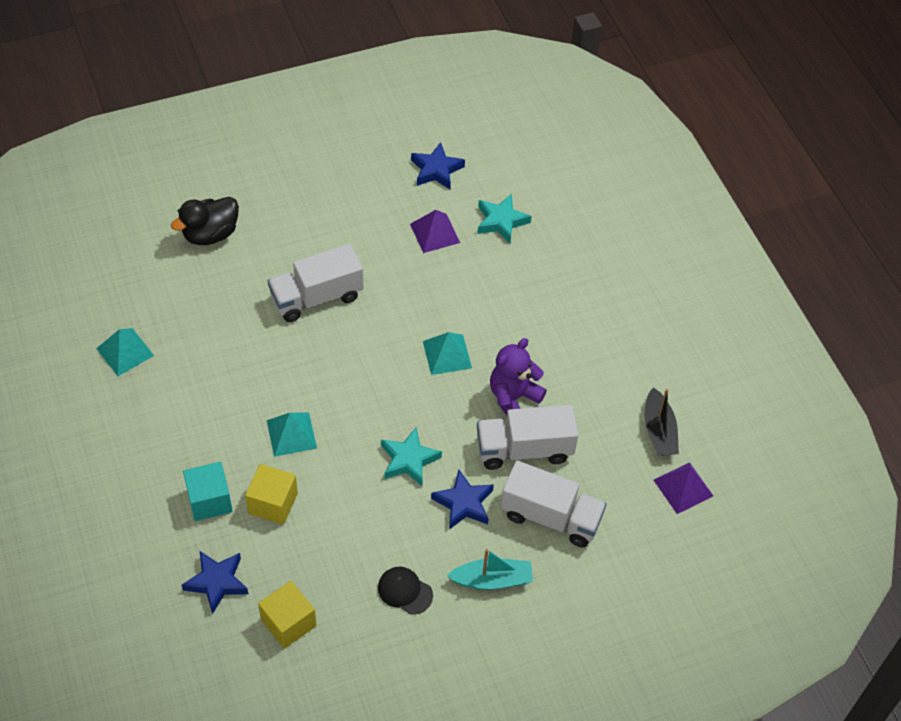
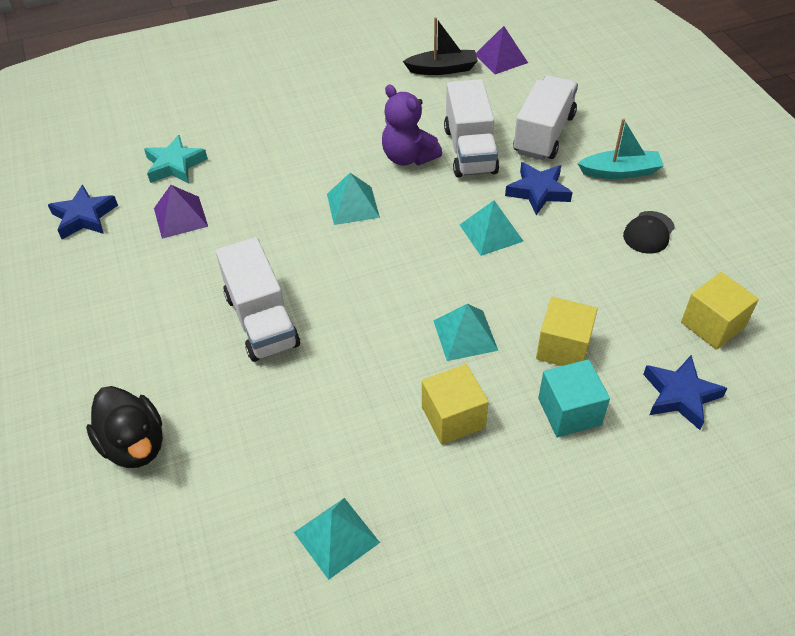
camera: 85 degrees left, 5 degrees down
turquoise star [381,427,442,486] -> turquoise pyramid [460,200,523,256]
turquoise boat [447,549,533,589] -> turquoise boat turned 90 degrees clockwise [577,118,664,179]
none -> yellow cube [422,364,489,445]

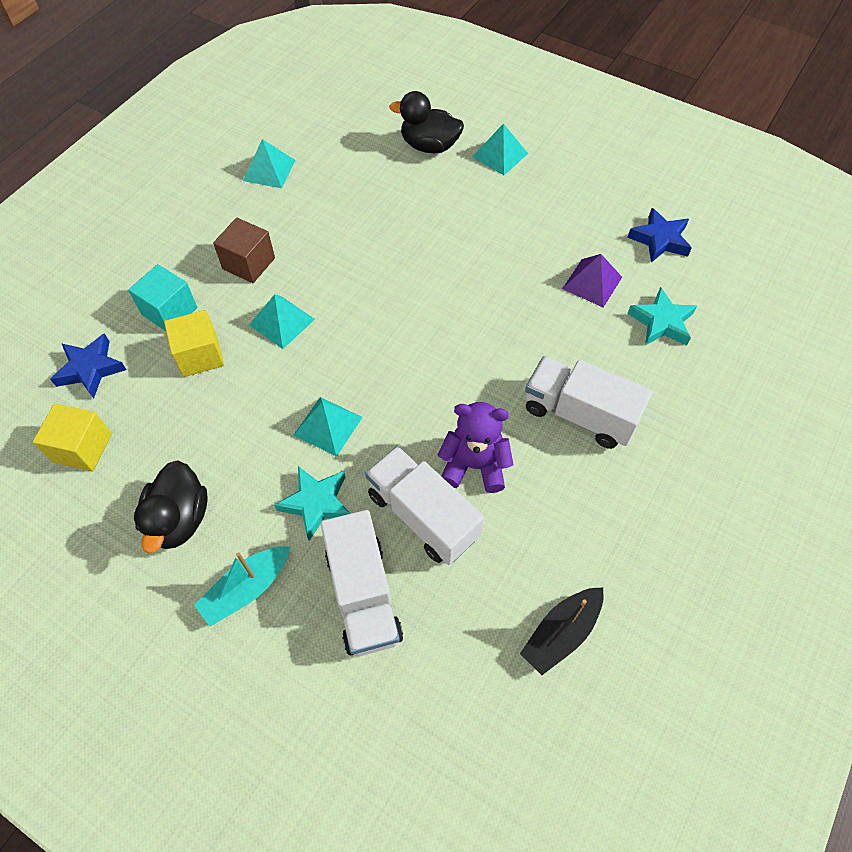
camera: 140 degrees right, 10 degrees up
white truck [216,237,300,362] -> white truck moved to [525,356,652,449]
turquoise pyramid [327,173,380,225] -> turquoise pyramid moved to [472,123,528,175]
yellow cube [422,364,489,445] -> brown cube [213,218,275,283]
purple pyramid [476,26,528,74] -> none
blue star [505,162,573,215] -> turquoise star [274,466,351,541]
black cap [623,211,675,254] -> black duck [134,461,208,554]

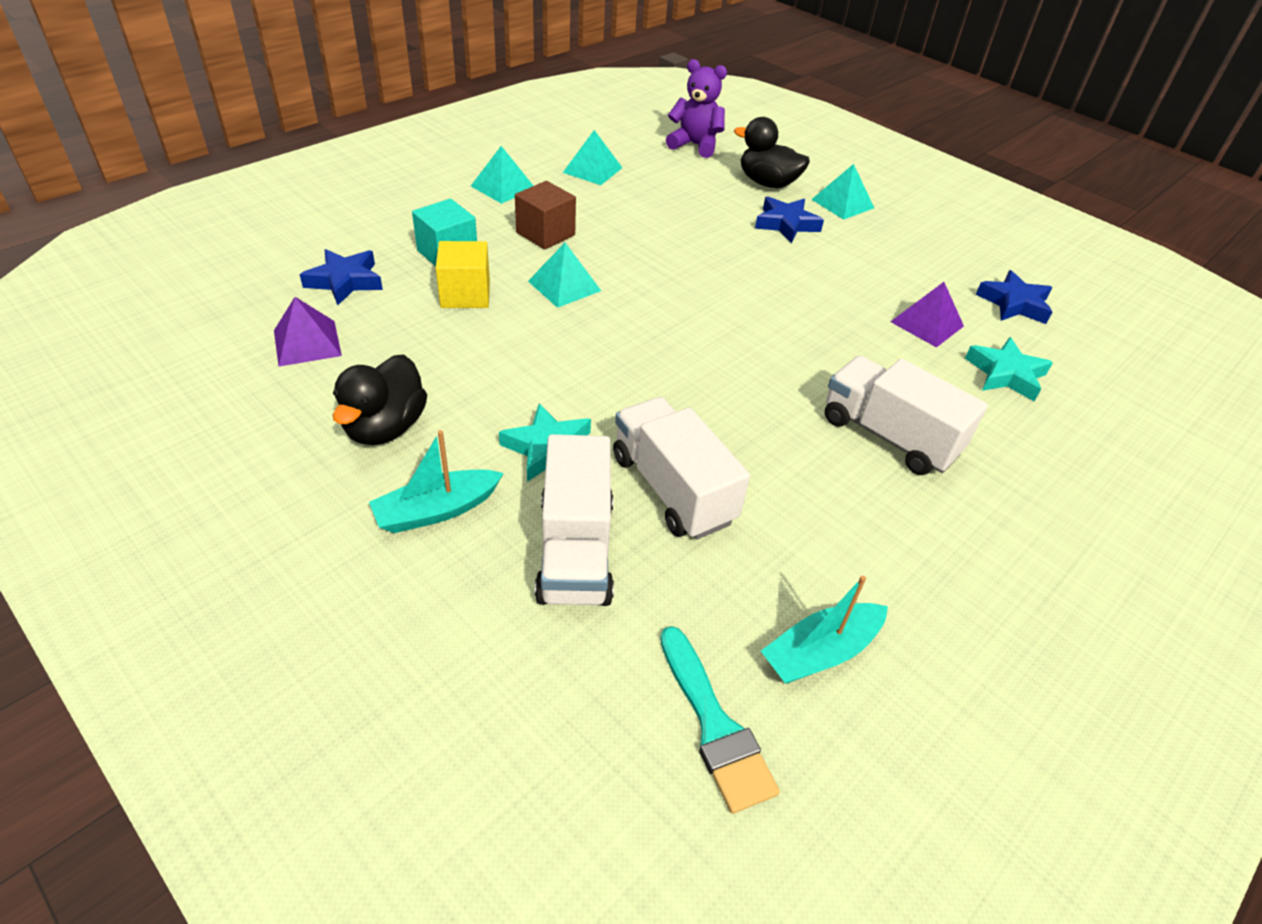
camera: 10 degrees right, 15 degrees down
yellow cube [33,403,112,472] -> purple pyramid [274,297,342,366]
turquoise pyramid [294,397,363,457] -> turquoise pyramid moved to [471,146,533,204]
purple teddy bear [438,402,513,493] -> purple teddy bear moved to [666,59,727,158]
black boat [520,587,604,675] -> turquoise boat [761,576,888,684]
none -> turquoise brush [660,626,780,814]
none -> blue star [755,197,824,243]

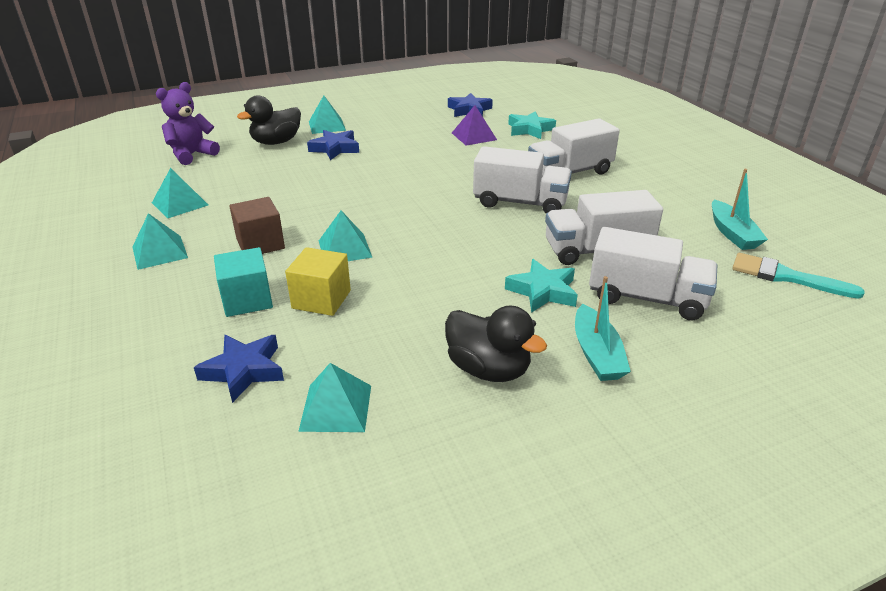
camera: 65 degrees left, 10 degrees down
purple pyramid [274,297,342,366] -> turquoise pyramid [298,363,371,432]
turquoise brush [660,626,780,814] -> turquoise brush turned 150 degrees counterclockwise [732,253,865,299]
none -> white truck [473,146,572,213]

